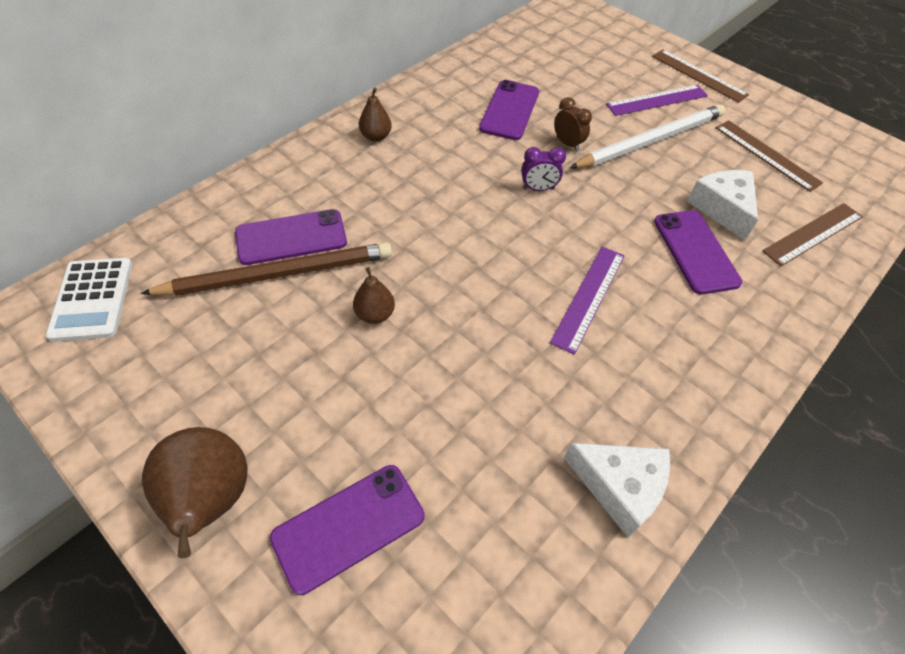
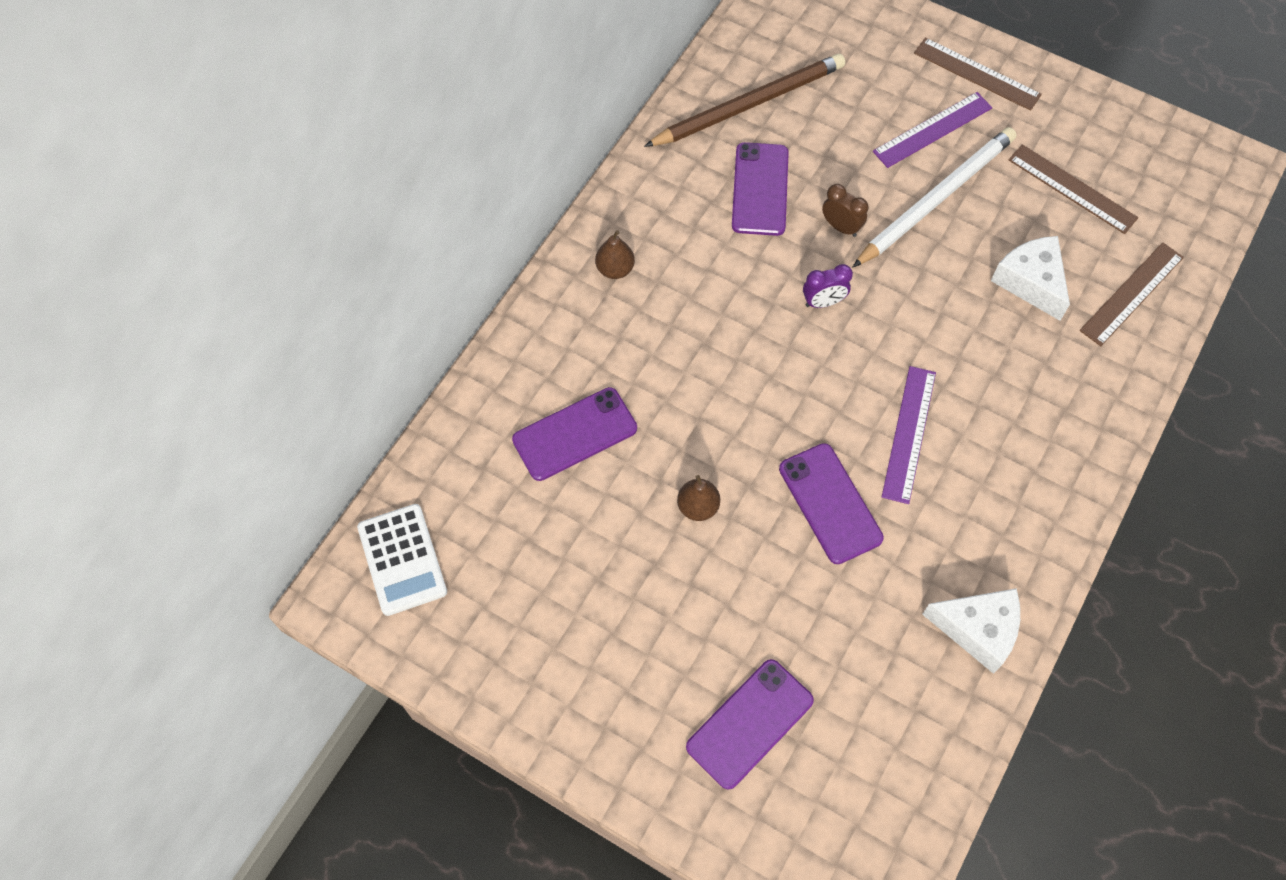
camera: 10 degrees left, 10 degrees up
brown pencil [140,243,392,296] -> brown pencil moved to [644,54,845,147]
brown pear [142,427,248,558] -> none
purple phone [654,210,742,295] -> purple phone moved to [779,443,884,564]

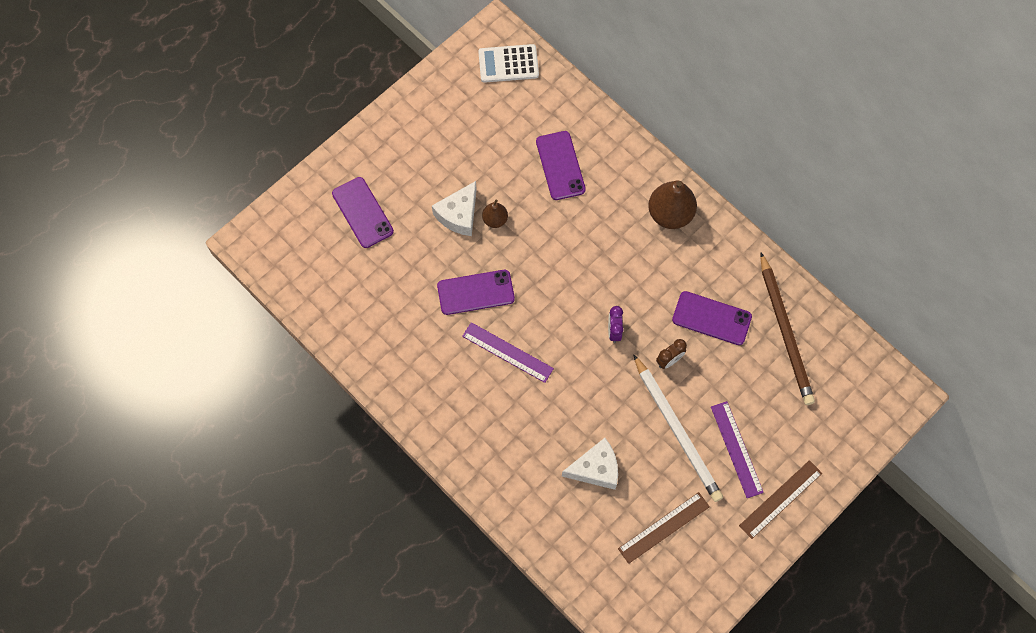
camera: 105 degrees right, 5 degrees up
brown pear [595,230,635,279] -> brown pear [648,180,697,229], size x1.85
white cheese [922,588,1020,674] -> white cheese moved to [432,181,477,236]
brown ruler [1080,242,1184,346] -> none

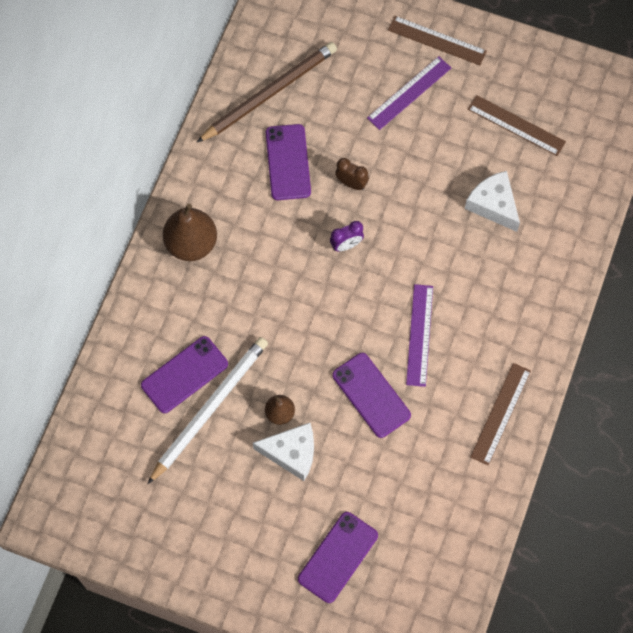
camera: 115 degrees left, 0 degrees up
white calculator [478,44,539,83] -> none
white pencil [633,354,723,502] -> white pencil moved to [148,337,268,484]
none -> brown ruler [471,363,531,465]

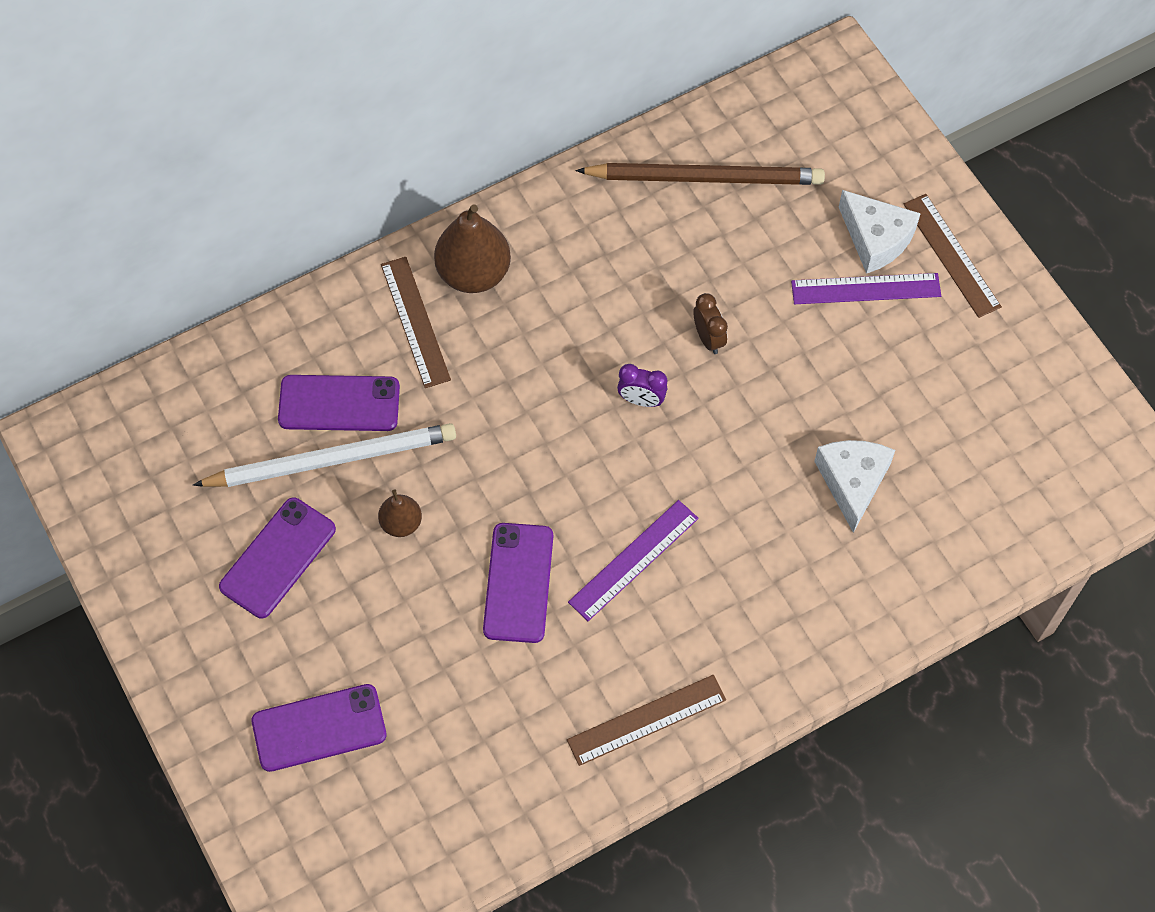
camera: 40 degrees right, 5 degrees down
white cheese [253,423,314,481] -> white cheese moved to [839,190,921,274]
purple phone [266,124,311,200] -> purple phone moved to [219,497,336,618]
brown ruler [468,95,566,156] -> brown ruler moved to [381,257,451,388]

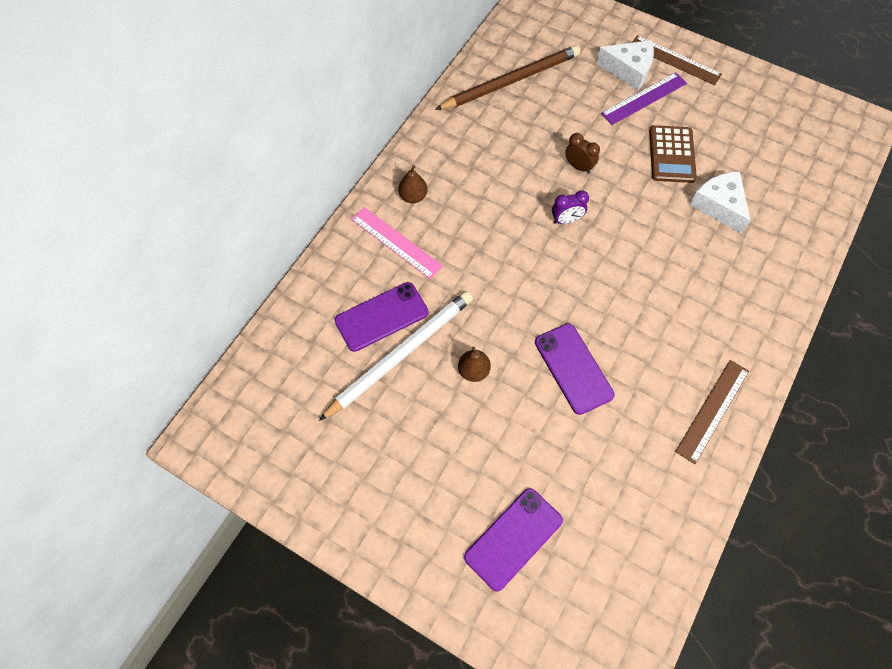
camera: 30 degrees left, 0 degrees up
purple phone [219,497,336,618] -> none
brown ruler [381,257,451,388] -> pink ruler [351,207,443,280]
brown pear [434,205,511,293] -> brown pear [398,165,427,203], size x0.54
purple ruler [568,500,699,621] -> none
none -> brown calculator [649,125,697,183]

